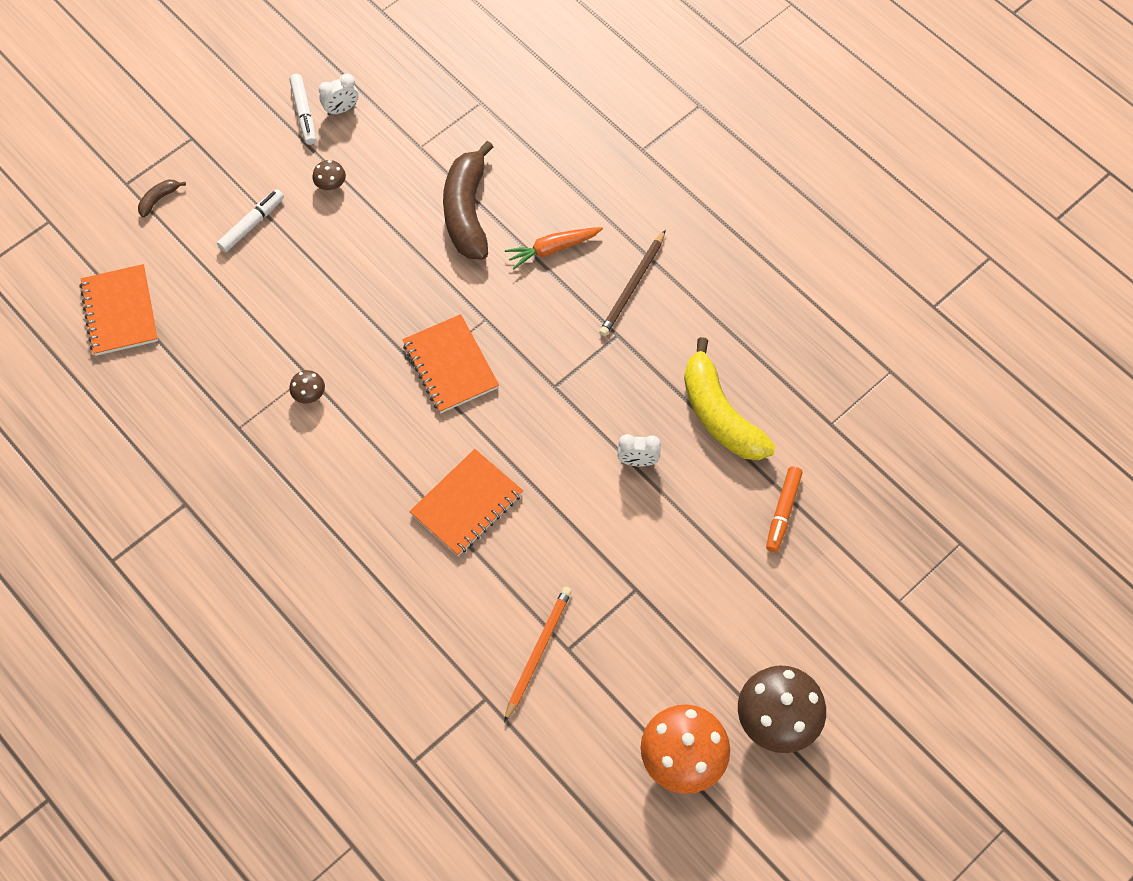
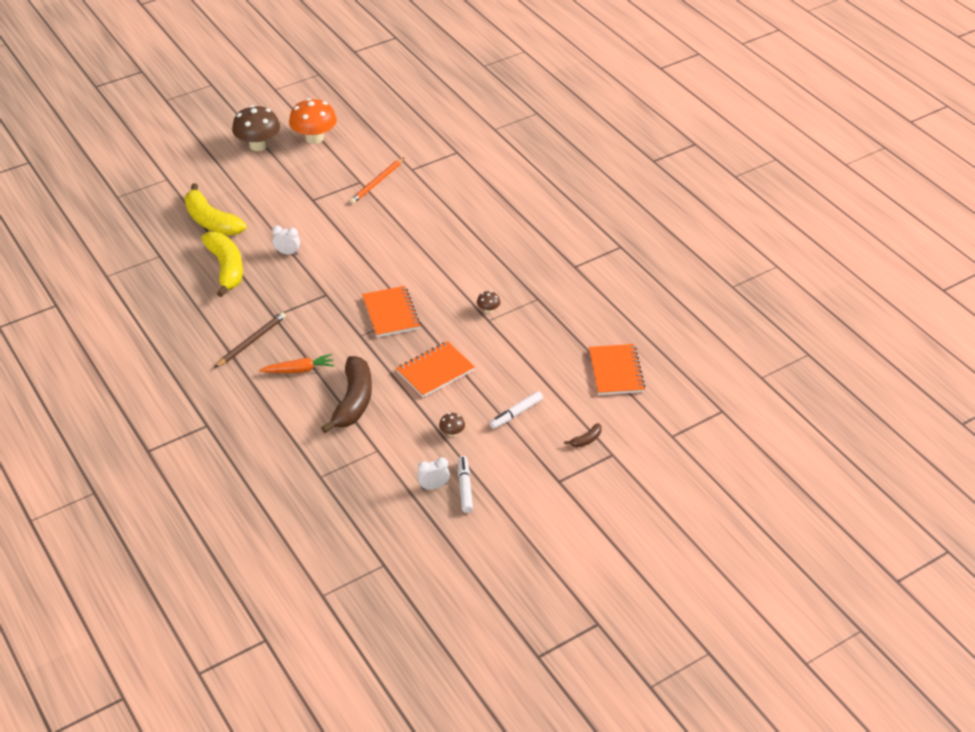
camera: 170 degrees left, 20 degrees down
orange notebook [409,449,523,556] -> orange notebook moved to [396,341,475,398]
orange marker [766,466,803,552] -> yellow banana [185,183,247,235]

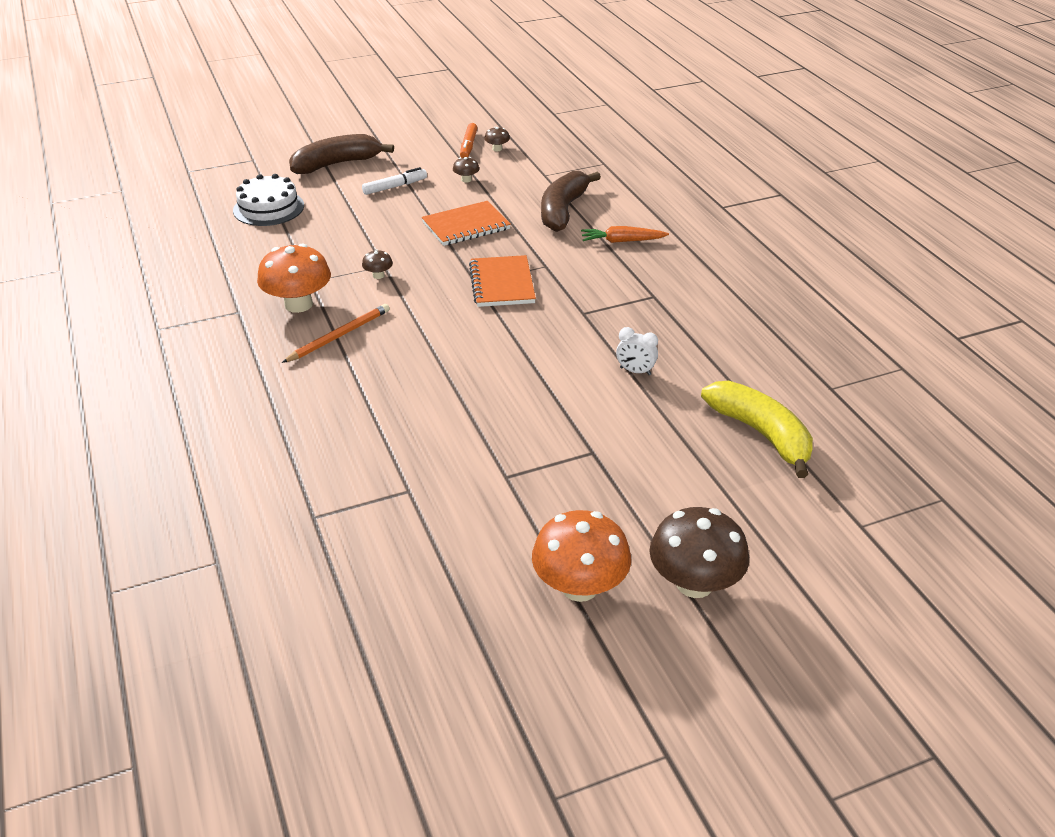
camera: 170 degrees left, 5 degrees down
yellow banana [201,231,243,297] -> none
brown pencil [214,312,286,368] -> none
orange pencil [350,158,404,204] -> orange pencil moved to [282,304,390,363]
white clock [417,457,450,490] -> brown mushroom [484,127,510,151]
white marker [458,456,473,513] -> orange marker [460,123,477,158]
brown banana [564,423,602,447] -> brown banana [289,134,394,174], size x2.39
orange notebook [589,344,645,395] -> white cake [233,174,304,226]
none -> orange mushroom [257,243,331,313]

